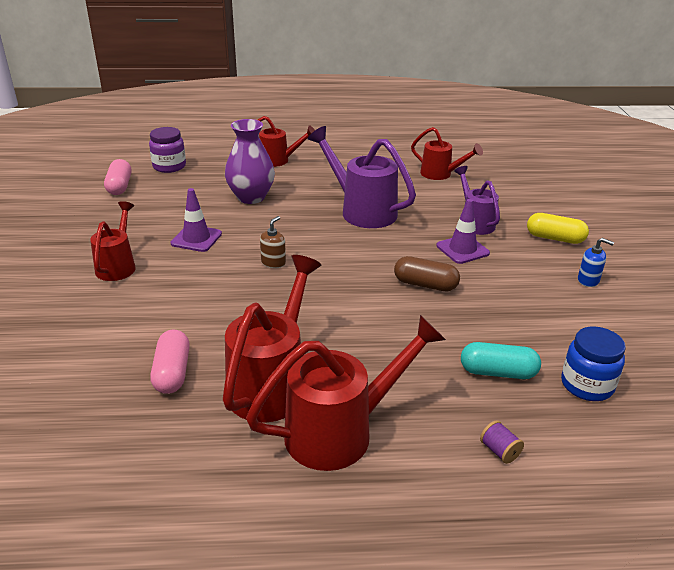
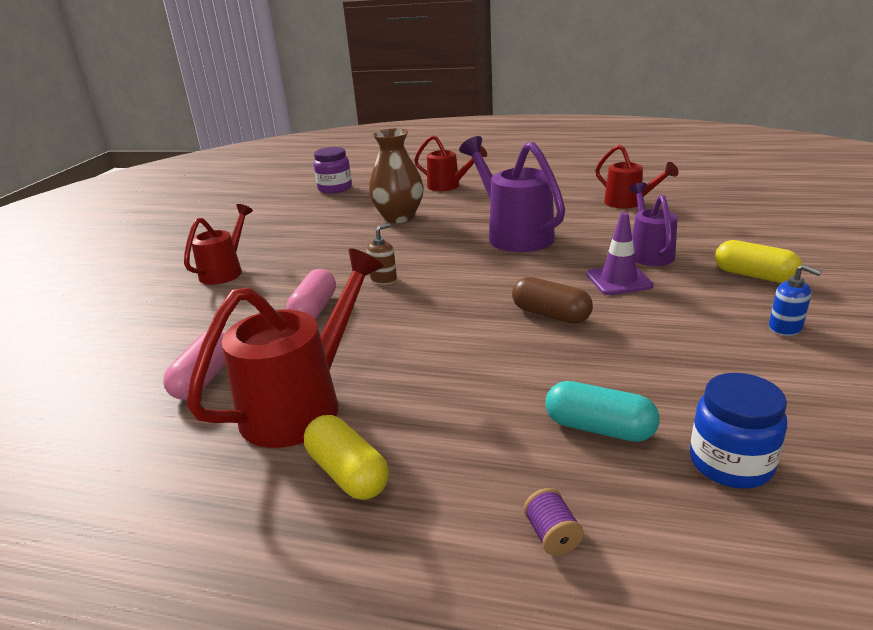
camera: 20 degrees right, 5 degrees down
pink capsule [104,159,131,195] -> pink capsule moved to [286,269,336,319]
purple traffic cone [170,188,222,252] -> none
purple vase [225,119,275,204] -> brown vase [369,128,424,223]
red watering can [246,315,446,471] -> yellow capsule [304,415,389,500]

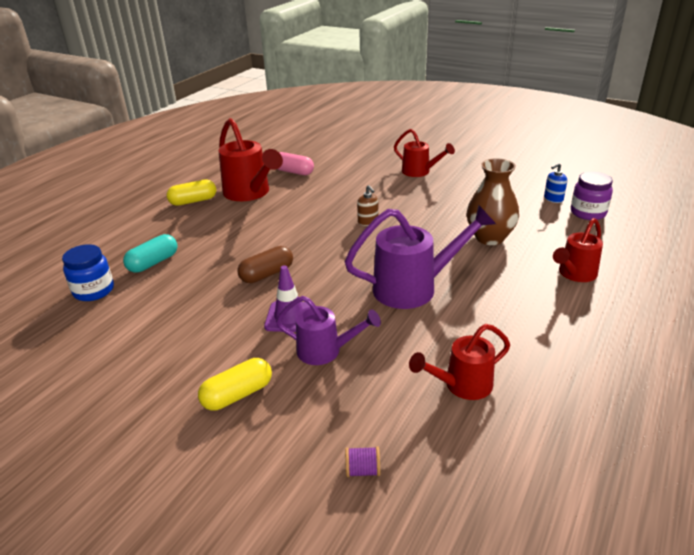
camera: 105 degrees right, 5 degrees up
pink capsule [286,269,336,319] -> none
purple spool [524,488,584,556] -> purple spool moved to [345,446,380,477]
blue soap dispenser [769,264,822,336] -> blue soap dispenser moved to [544,163,567,203]

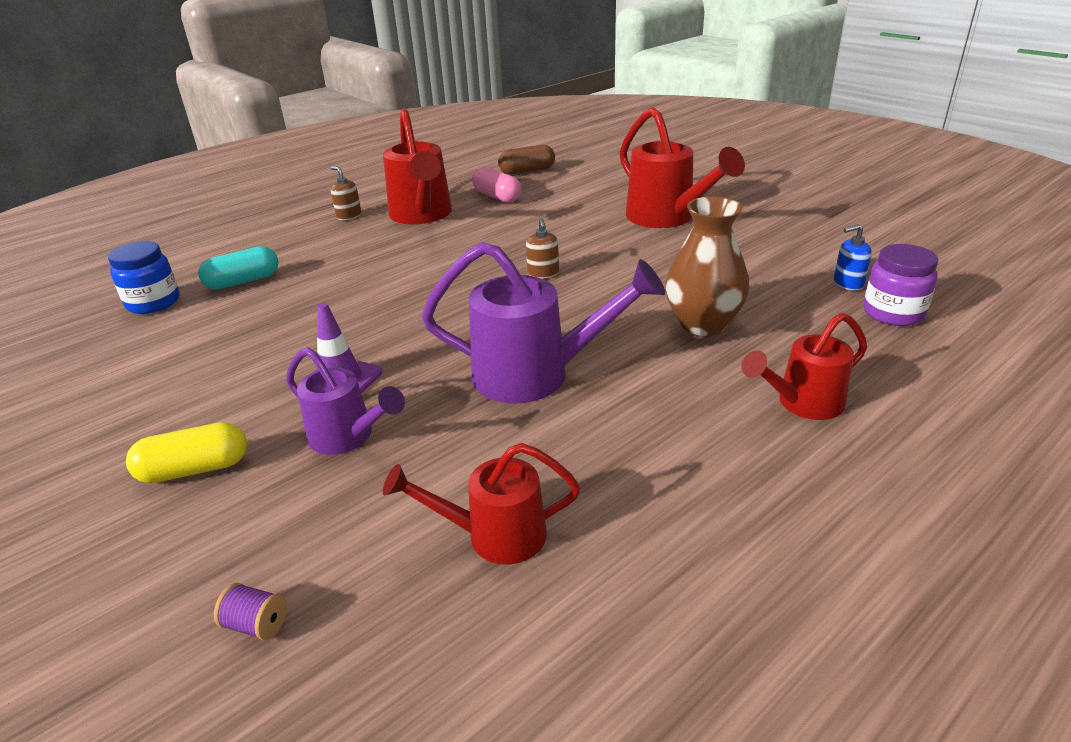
camera: 20 degrees right, 0 degrees up
yellow capsule [167,179,216,206] -> brown soap dispenser [331,166,361,220]
brown capsule [237,246,293,283] -> brown capsule moved to [498,145,555,175]
red watering can [394,129,455,177] -> red watering can [620,107,745,228], size x1.62

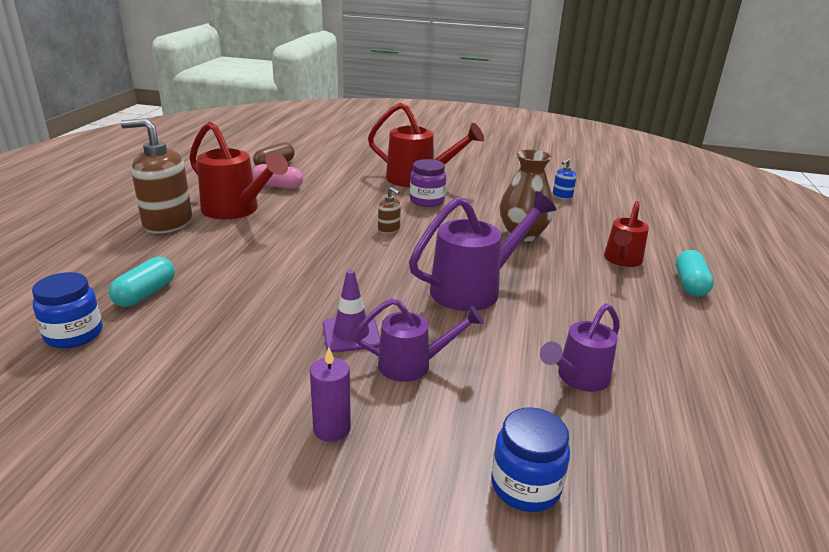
camera: 40 degrees left, 5 degrees down
yellow capsule [126,422,247,483] -> purple candle [310,348,351,442]
purple spool [214,583,287,640] -> blue jar [491,407,570,512]
brown soap dispenser [331,166,361,220] -> brown soap dispenser [121,118,192,234], size x2.28
red watering can [383,443,580,565] -> purple watering can [540,303,620,392]
purple jar [863,244,938,326] -> purple jar moved to [410,159,446,207]
none -> turquoise capsule [676,250,714,297]

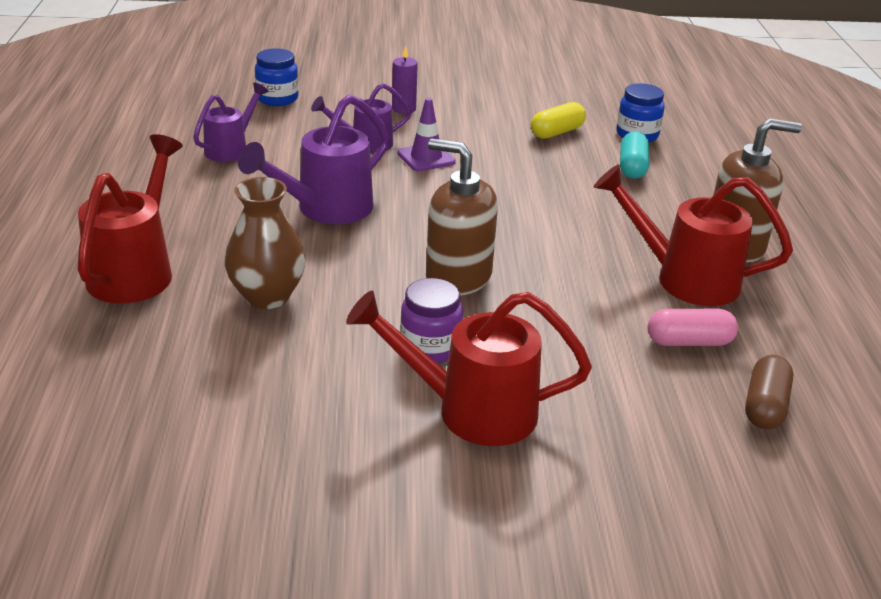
camera: 165 degrees right, 5 degrees up
brown soap dispenser [378,187,401,233] -> brown soap dispenser [426,139,498,296], size x2.28
blue soap dispenser [553,158,576,199] -> none
red watering can [604,201,649,267] -> red watering can [78,134,183,304], size x1.62
turquoise capsule [676,250,714,297] -> none
none -> yellow capsule [531,102,586,139]

